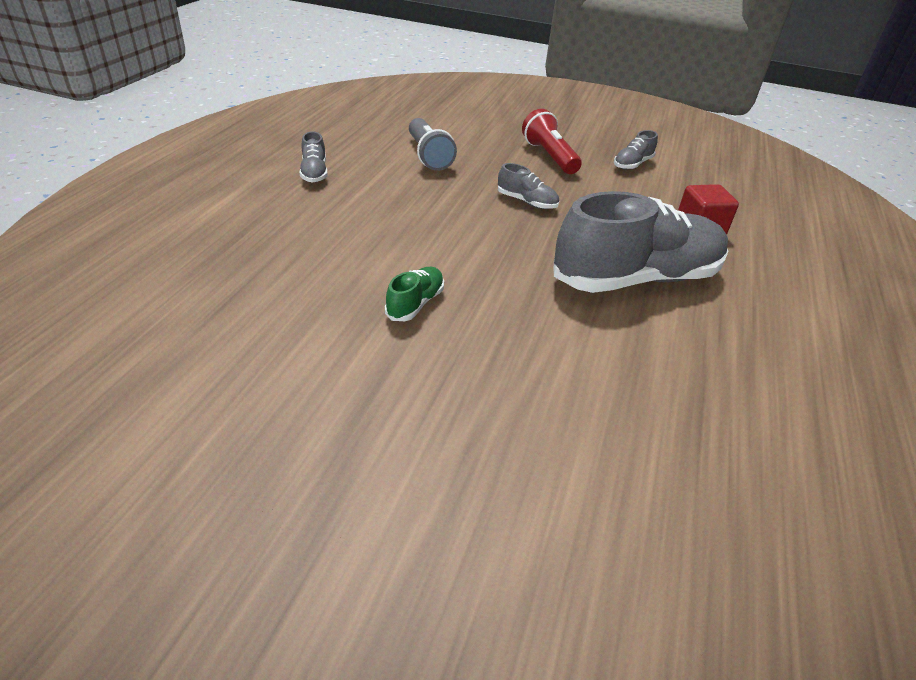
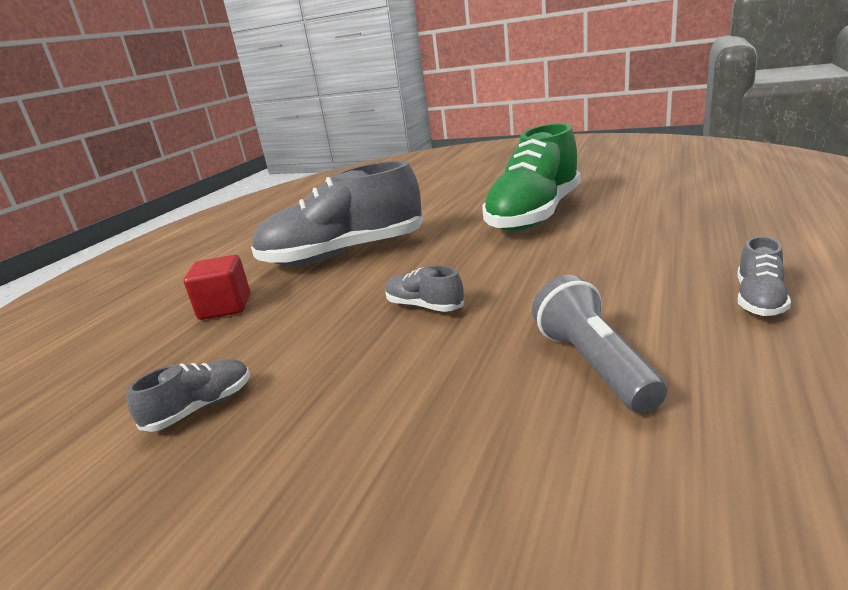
camera: 170 degrees left, 15 degrees down
grey shoe [300,131,328,183] -> grey shoe turned 150 degrees counterclockwise [738,236,791,316]
green shoe [385,267,444,321] -> green shoe [482,123,581,231], size x2.39
red flashlight [522,109,582,174] -> none

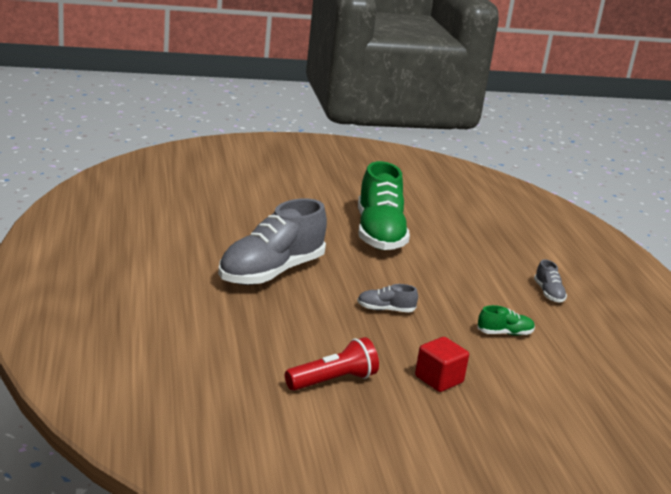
camera: 40 degrees left, 0 degrees up
grey shoe [127,359,250,432] -> red flashlight [285,337,379,391]
red cube [184,255,250,320] -> red cube moved to [415,337,469,392]
grey flashlight [532,275,667,413] -> green shoe [477,305,535,336]

